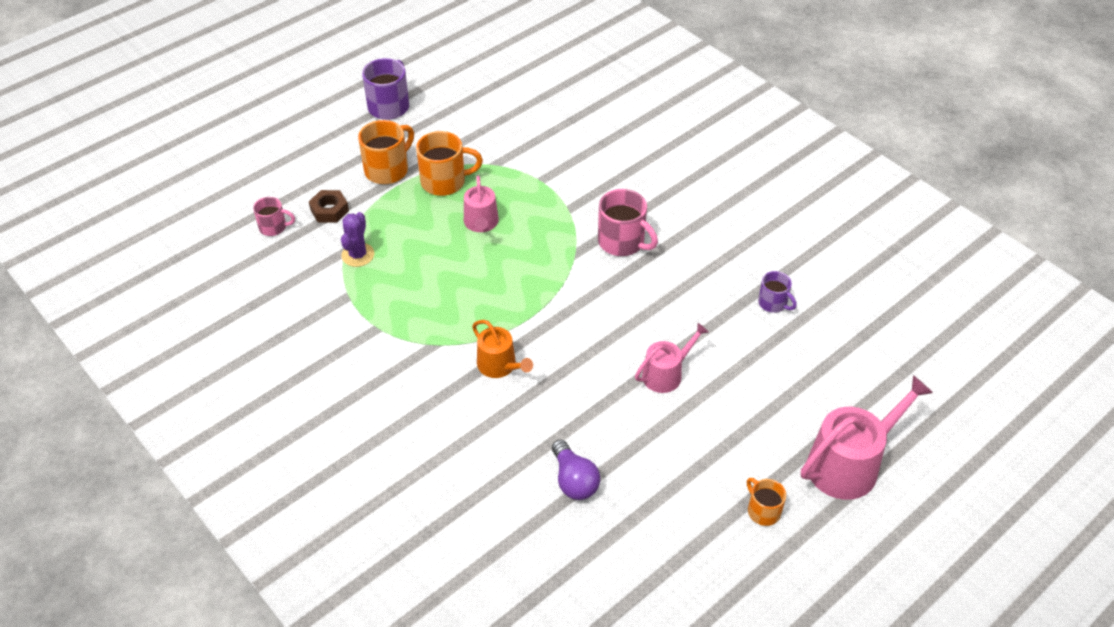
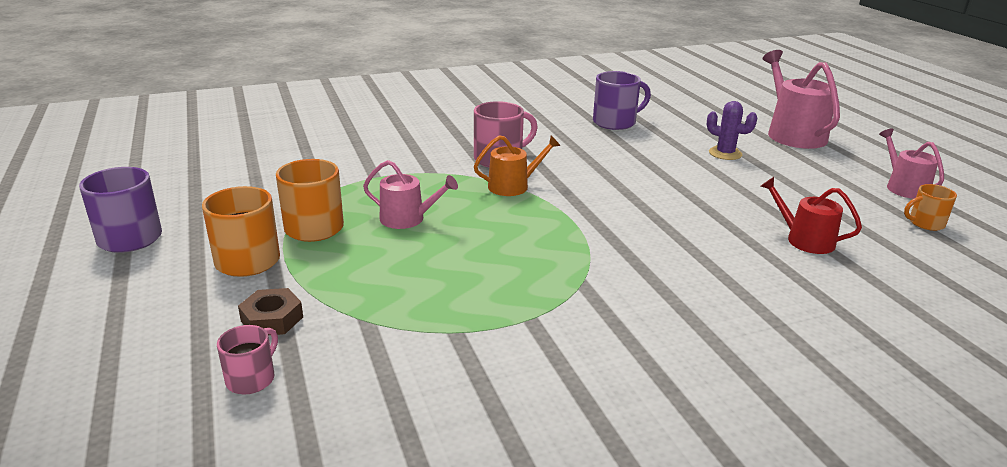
camera: 70 degrees left, 20 degrees down
purple cactus [341,212,374,267] -> purple cactus moved to [707,101,757,160]
orange watering can [472,320,533,378] -> orange watering can moved to [474,136,560,196]
purple light bulb [552,440,600,500] -> red watering can [760,177,862,254]
pink watering can [635,323,708,393] -> pink watering can moved to [879,128,944,199]
orange mug [747,478,786,526] -> orange mug moved to [904,184,957,231]
purple mug [758,271,797,313] -> purple mug [593,71,651,130], size x1.68

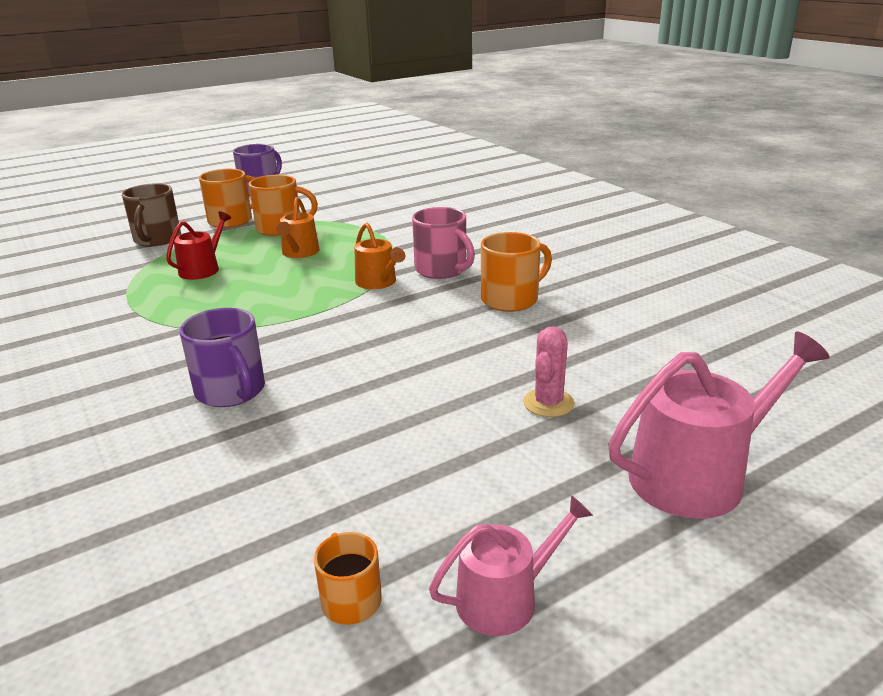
camera: 80 degrees right, 0 degrees up
pink mug [217,325,278,394] -> none
brown nut [238,288,303,335] -> brown mug [122,184,181,247]
pink watering can [363,160,458,229] -> orange watering can [276,197,320,258]
purple mug [593,71,651,130] -> purple mug moved to [179,308,265,407]
purple cactus [707,101,757,160] -> pink cactus [523,327,575,417]
red watering can [760,177,862,254] -> red watering can moved to [166,211,231,280]
none -> orange mug [481,232,552,312]

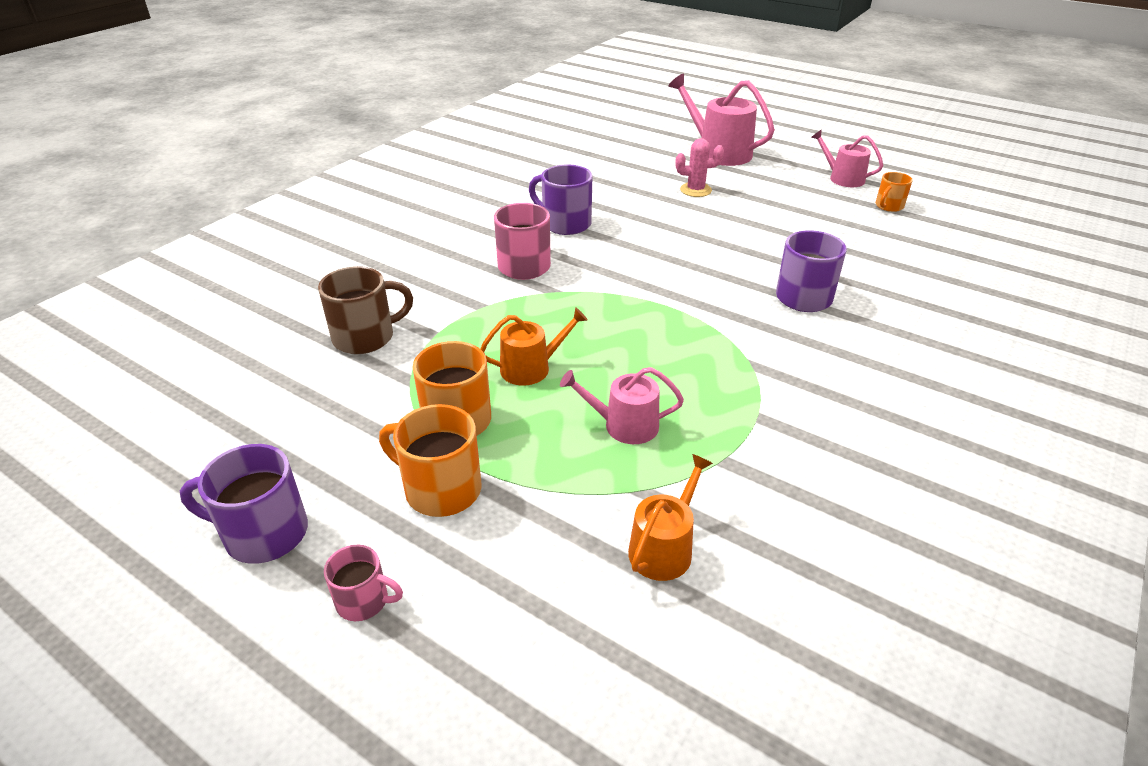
camera: 115 degrees left, 10 degrees up
brown mug [122,184,181,247] -> brown mug moved to [318,266,413,354]
red watering can [166,211,231,280] -> pink watering can [560,367,684,444]
orange watering can [355,223,405,289] -> orange watering can moved to [628,454,713,581]
orange mug [481,232,552,312] -> purple mug [529,165,592,235]
none -> pink mug [324,545,403,621]

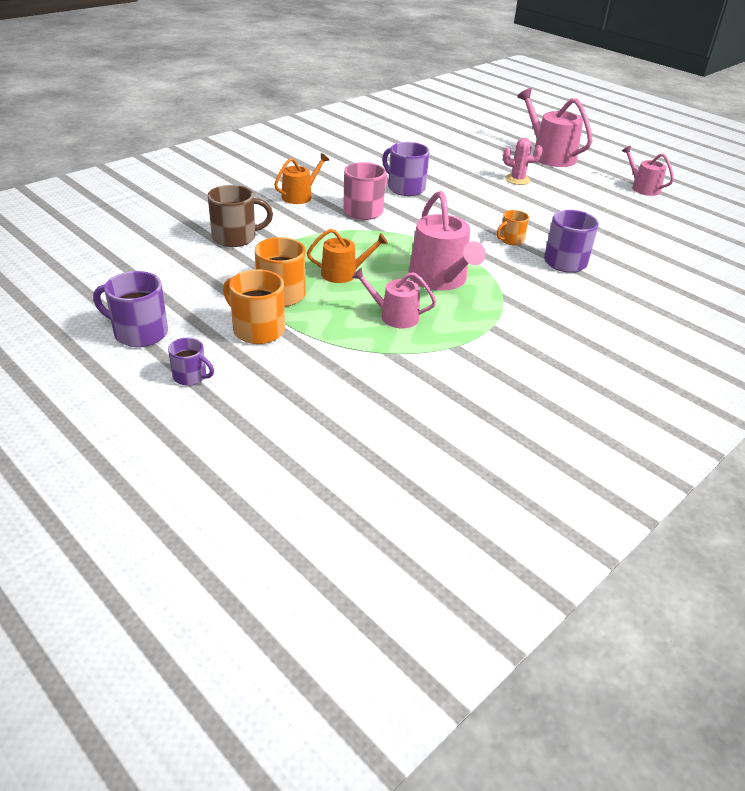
camera: 10 degrees right, 0 degrees up
pink mug [324,545,403,621] -> purple mug [168,338,214,386]
orange watering can [628,454,713,581] -> orange watering can moved to [274,153,329,204]
orange mug [876,172,913,212] -> orange mug moved to [496,210,529,245]
none -> pink watering can [409,191,486,291]

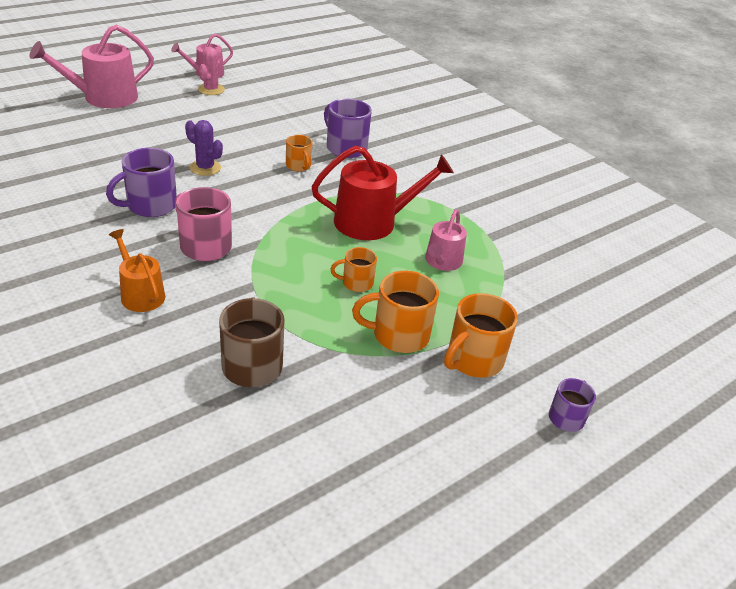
camera: 85 degrees left, 0 degrees up
purple mug [93,271,168,347] -> none
orange watering can [307,229,388,283] -> orange mug [330,247,377,292]
pink watering can [409,191,486,291] -> red watering can [312,146,454,240]
pink cactus [503,138,543,185] -> pink cactus moved to [198,47,225,95]
none -> purple cactus [185,120,223,176]

